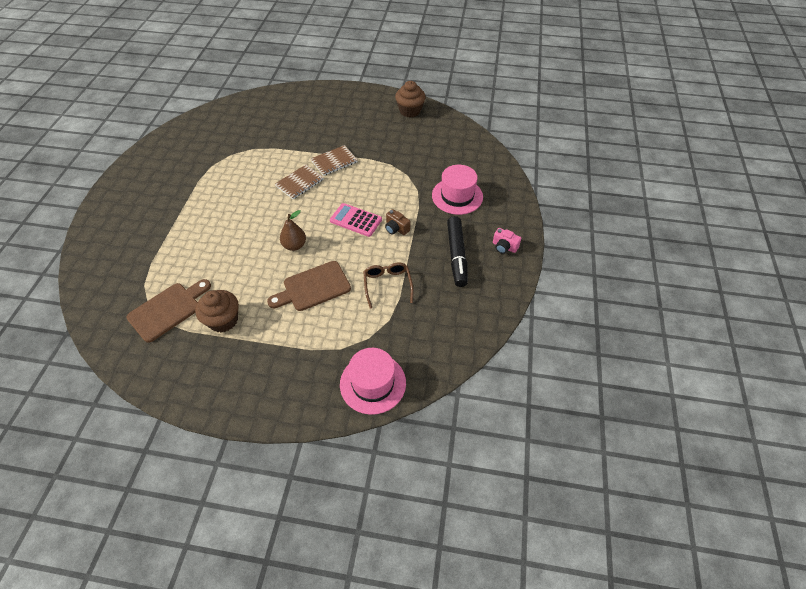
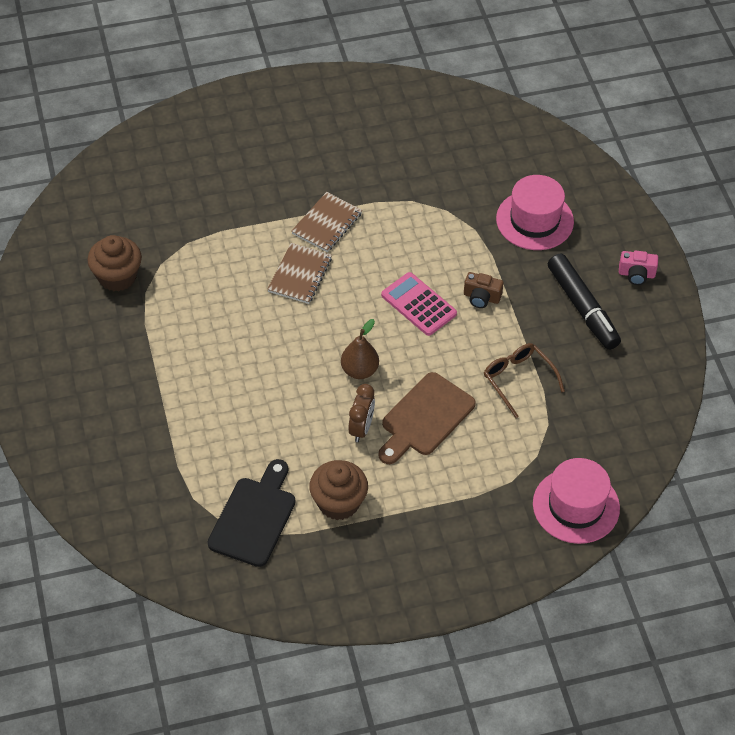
camera: 25 degrees left, 0 degrees up
brown cutting board [126,279,211,343] -> black cutting board [208,459,296,567]
pink calculator [330,203,382,237] -> pink calculator turned 45 degrees clockwise [381,272,457,336]
brown cupcake [395,81,426,117] -> brown cupcake moved to [87,235,142,292]
none -> brown clock [348,384,375,442]

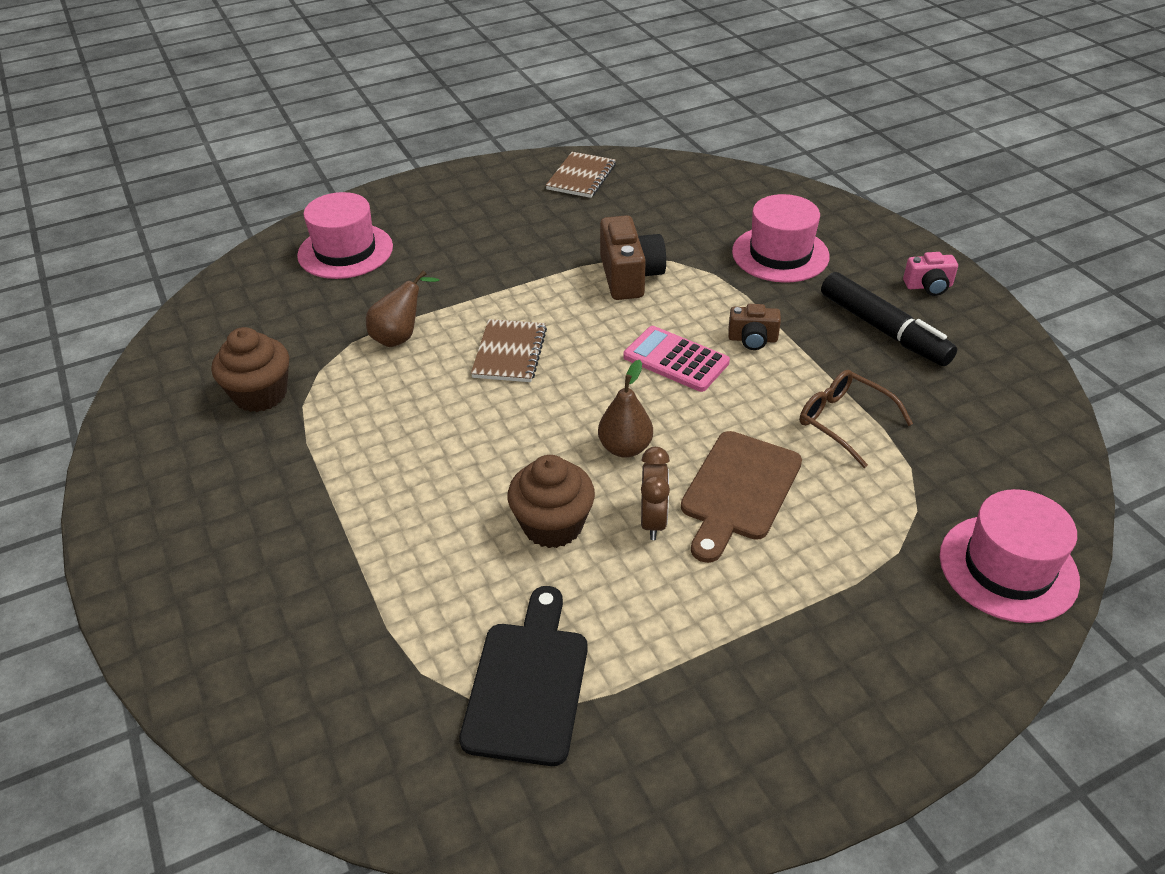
camera: 10 degrees left, 10 degrees down
brown notebook [291,192,362,252] -> brown notebook moved to [546,152,616,198]
brown cupcake [309,460,368,520] -> brown cupcake moved to [507,455,595,548]
none -> pink hat [297,192,393,279]
none -> brown pear [366,270,439,347]
none -> brown camera [600,215,666,300]

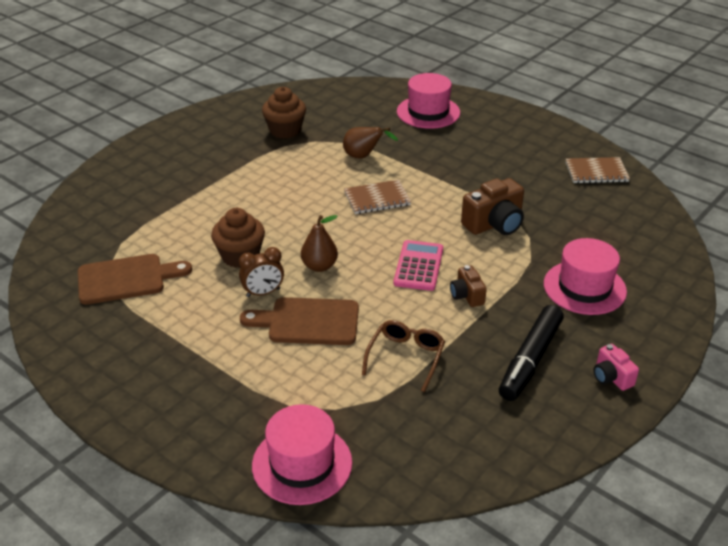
camera: 65 degrees right, 5 degrees down
black cutting board [459,586,588,766] -> brown cutting board [78,254,192,305]

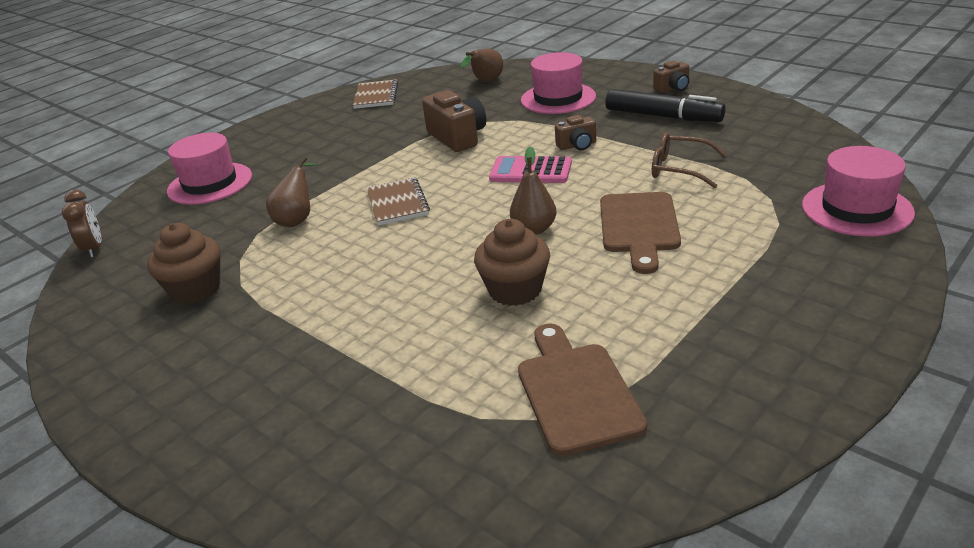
camera: 85 degrees left, 5 degrees down
brown clock [239,247,284,297] -> brown clock moved to [62,189,101,258]
pink camera [593,344,639,391] -> brown camera [653,60,690,93]
none -> brown pear [461,48,503,82]

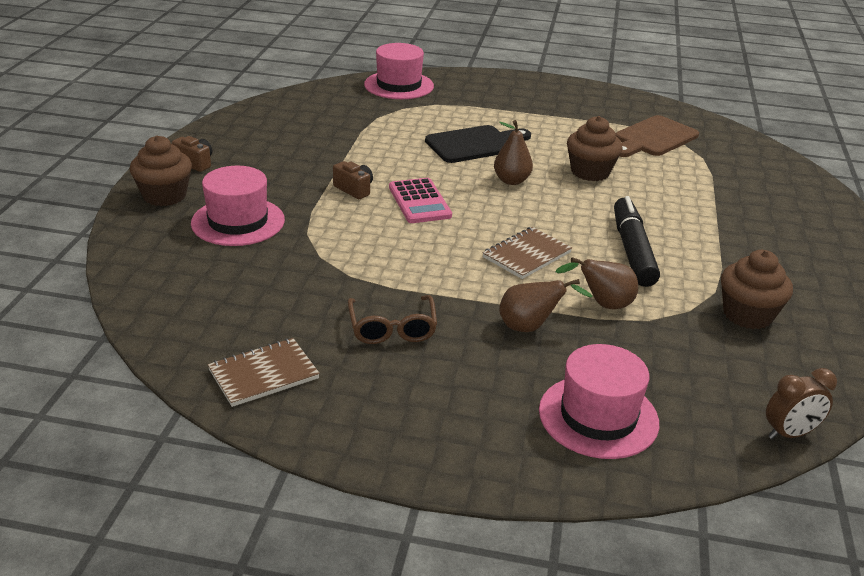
camera: 125 degrees left, 0 degrees up
brown clock [62,189,101,258] -> brown clock turned 150 degrees counterclockwise [766,368,837,439]
brown camera [422,90,486,152] -> none
brown pear [461,48,503,82] -> brown pear moved to [499,279,593,332]
brown cutting board [600,192,681,274] -> black cutting board [425,125,531,163]
black marker [605,89,726,122] -> black marker moved to [614,196,660,287]
brown glasses [652,132,728,188] -> brown glasses moved to [348,295,437,344]
none -> brown cupcake [130,136,192,206]

